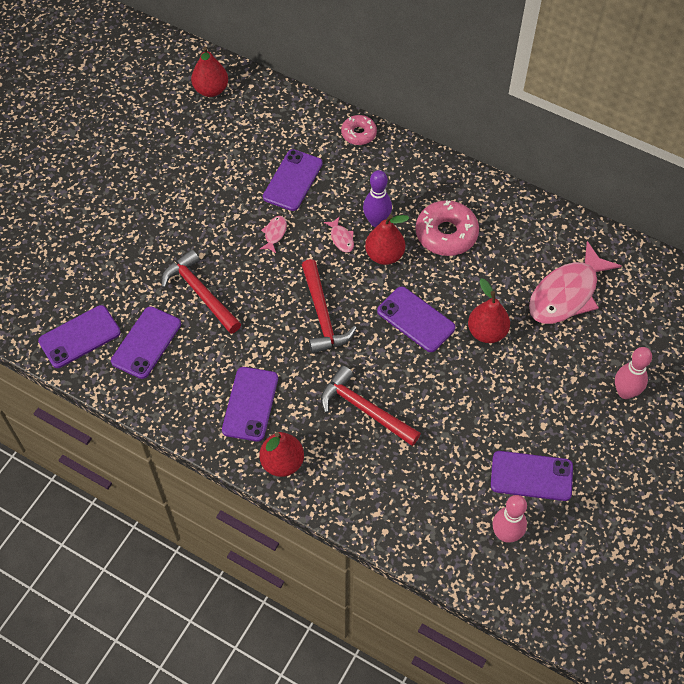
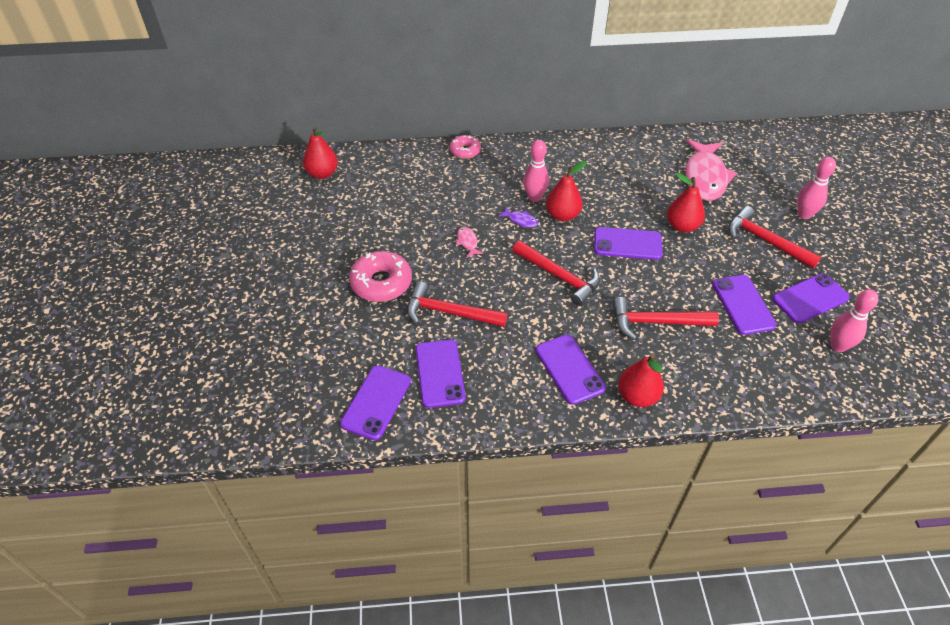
camera: 35 degrees left, 10 degrees down
purple phone [263,149,323,211] -> purple phone moved to [712,275,777,335]
pink fish [324,216,354,253] -> purple fish [498,207,538,228]
purple bowling pin [363,170,392,227] -> pink bowling pin [523,140,549,202]
pink donut [416,200,479,256] -> pink donut moved to [349,251,412,302]
none -> red hammer [728,206,821,268]

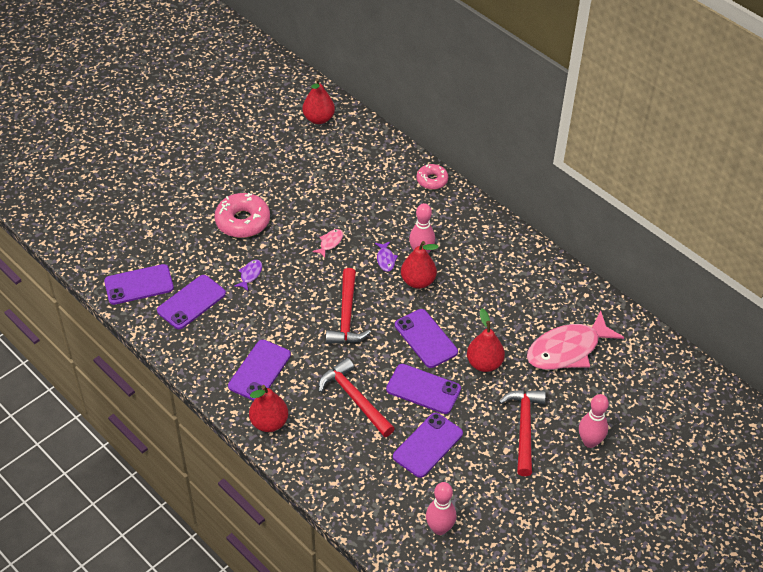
camera: 50 degrees right, 0 degrees up
red hammer [407,282,508,327] -> purple fish [234,260,262,291]
purple phone [772,273,850,323] -> purple phone moved to [386,364,461,414]

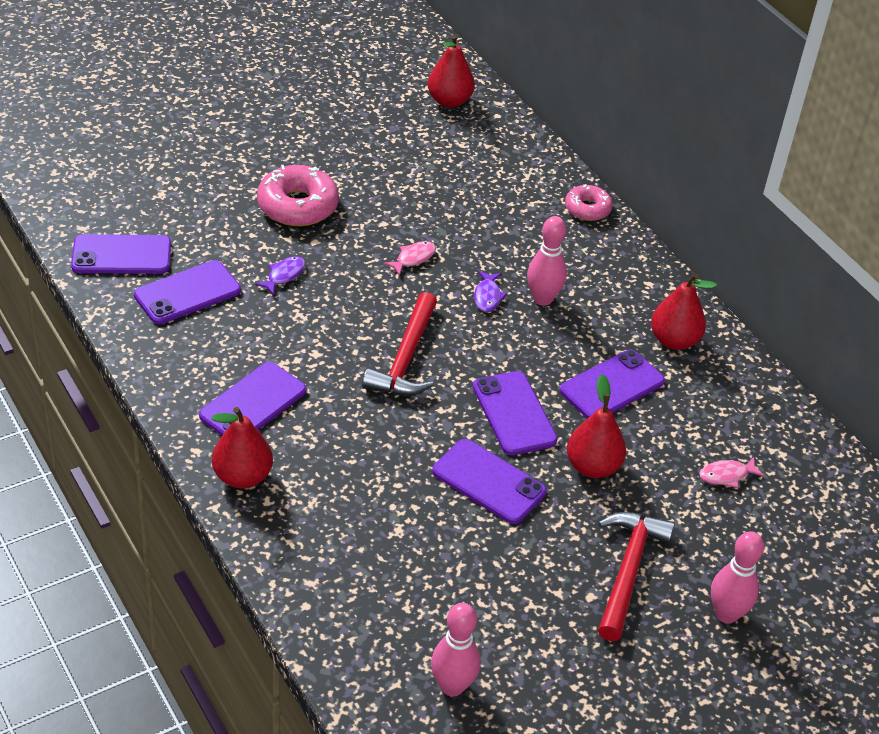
camera: 10 degrees right, 5 degrees down
red hammer [318,358,395,437] -> none
purple phone [393,413,463,478] -> purple phone moved to [560,350,665,419]
red pear [401,241,439,289] -> red pear moved to [651,273,717,350]
pink fish [527,310,624,370] -> pink fish [699,457,765,488], size x0.41

